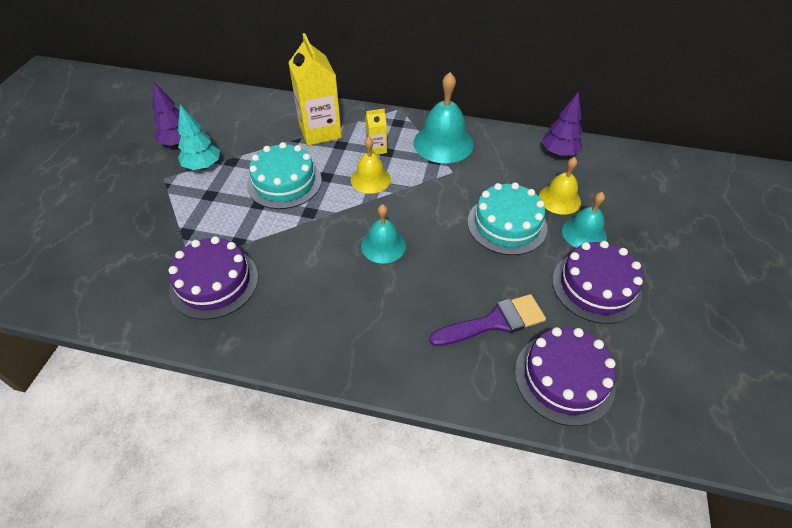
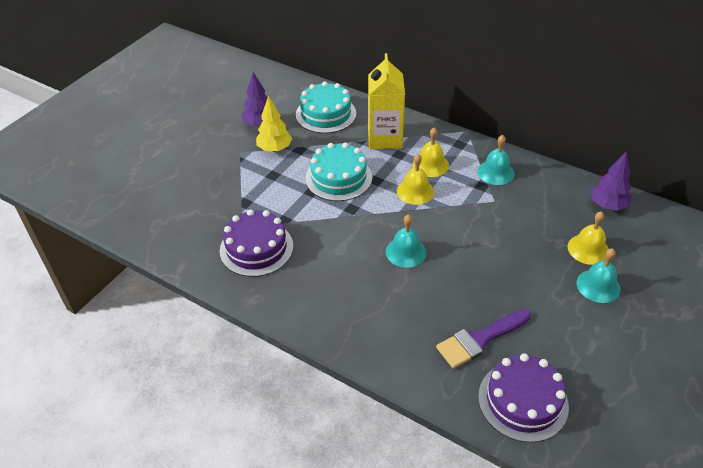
camera: 20 degrees right, 5 degrees down
turquoise tree [178,105,220,170] -> yellow tree [256,96,292,152]
yellow carton [365,109,387,155] -> yellow bell [413,128,449,177]
turquoise bell [413,72,474,163] -> turquoise bell [477,135,514,185], size x0.63
purple brush [429,294,546,347] -> purple brush turned 150 degrees clockwise [436,309,531,369]
turquoise cake [468,182,547,255] -> turquoise cake moved to [296,81,356,133]
purple cake [552,241,643,324] -> none

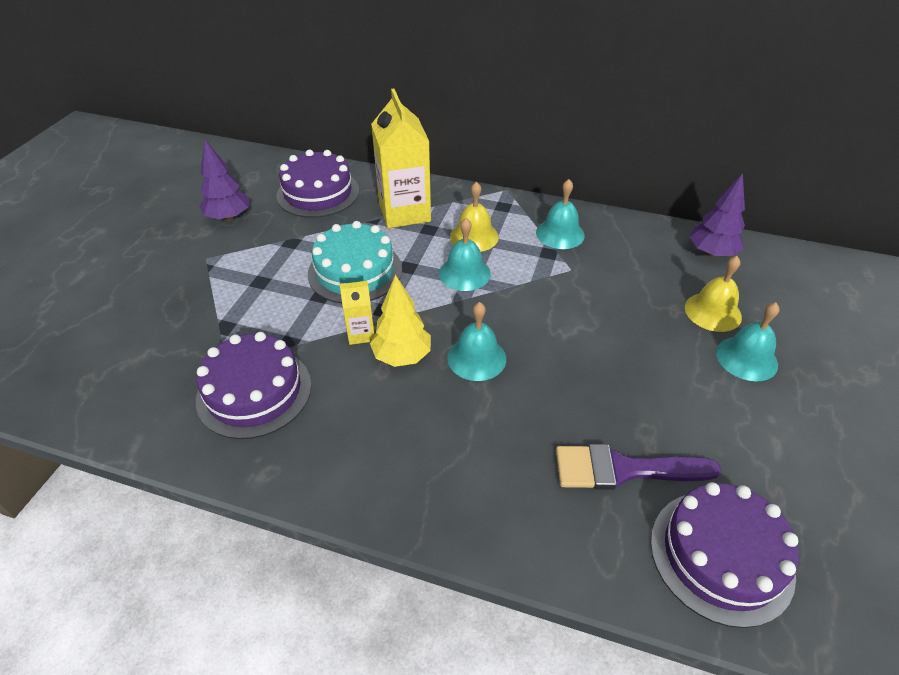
camera: 15 degrees left, 0 degrees up
yellow tree [256,96,292,152] -> yellow tree moved to [370,274,431,367]
turquoise cake [296,81,356,133] -> purple cake [277,150,359,218]
yellow bell [397,154,434,205] -> turquoise bell [439,218,491,291]
purple brush [436,309,531,369] -> purple brush turned 45 degrees clockwise [556,444,721,490]
none -> yellow carton [340,281,375,345]

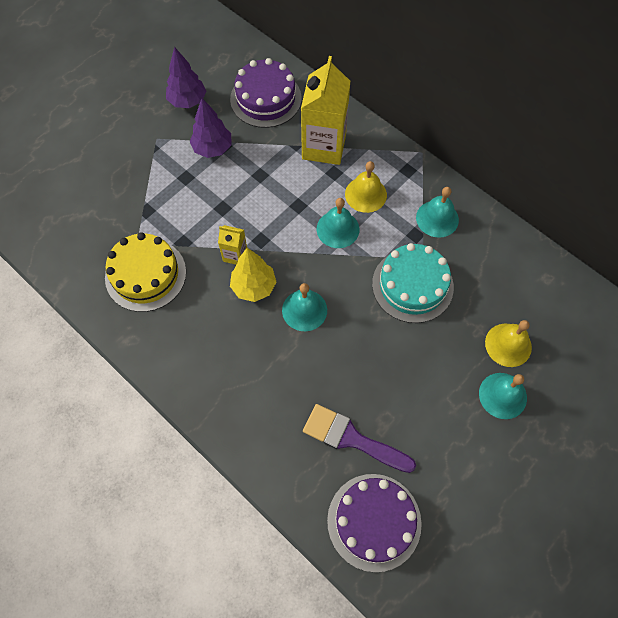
camera: 25 degrees right, 20 degrees up
purple cake [196,332,312,439] -> yellow cake [105,232,186,312]
turquoise cake [308,221,402,303] -> turquoise cake moved to [372,243,454,323]
purple tree [690,173,745,257] -> purple tree moved to [189,98,232,158]

